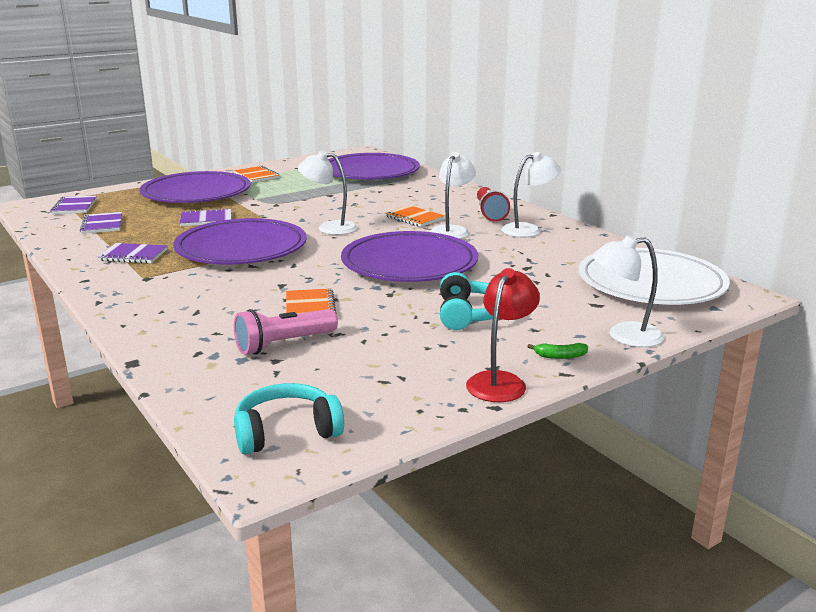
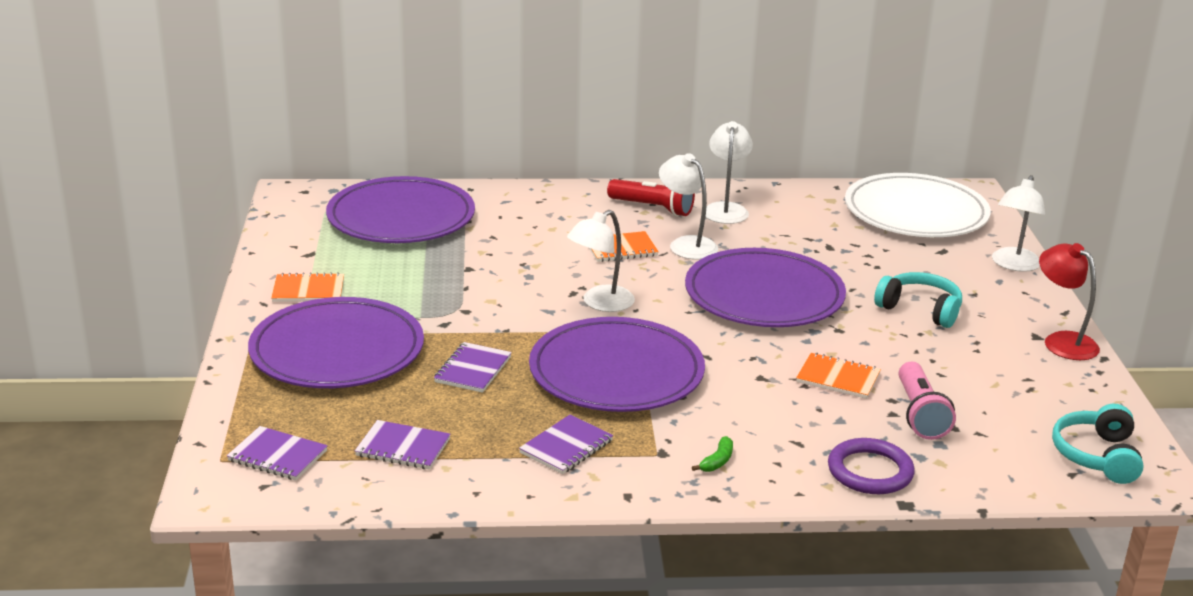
camera: 60 degrees left, 5 degrees up
green banana [527,343,588,359] -> green banana moved to [692,436,733,472]
none -> purple ring [828,438,915,494]

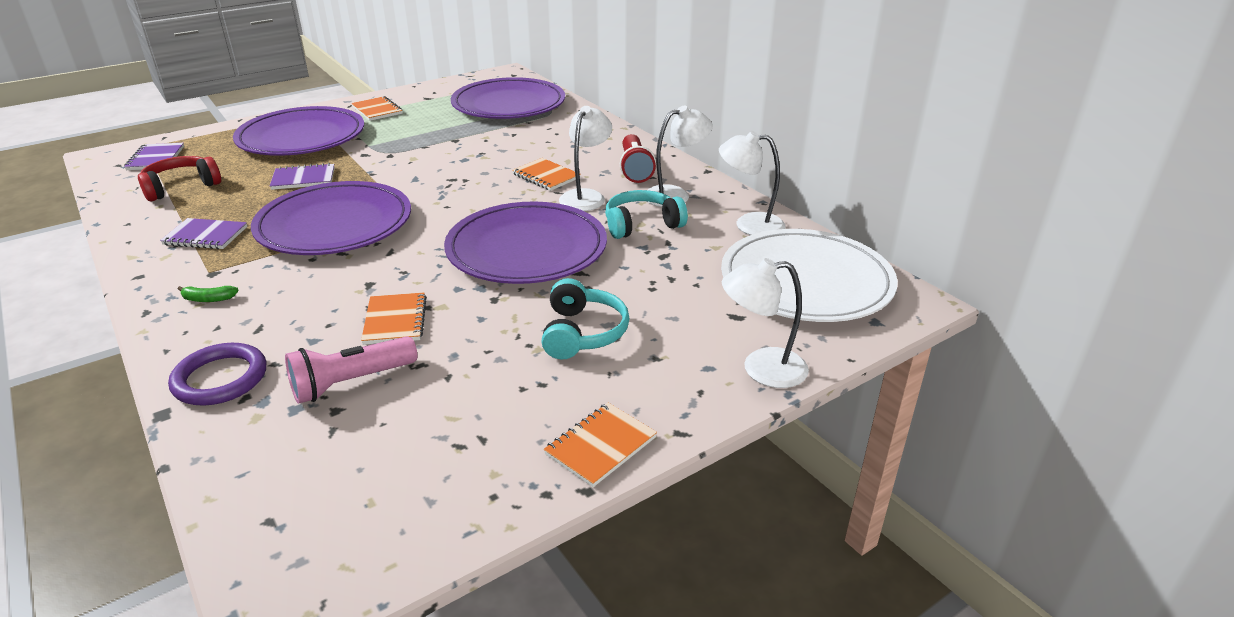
camera: 60 degrees right, 5 degrees up
purple notebook [355,420,450,470] -> red headphones [138,156,221,202]
white lamp [567,210,635,312] -> white lamp moved to [719,131,786,235]
red lamp [1039,243,1100,360] -> orange notebook [544,403,657,487]
turquoise headphones [1052,404,1144,484] -> turquoise headphones moved to [605,190,688,239]

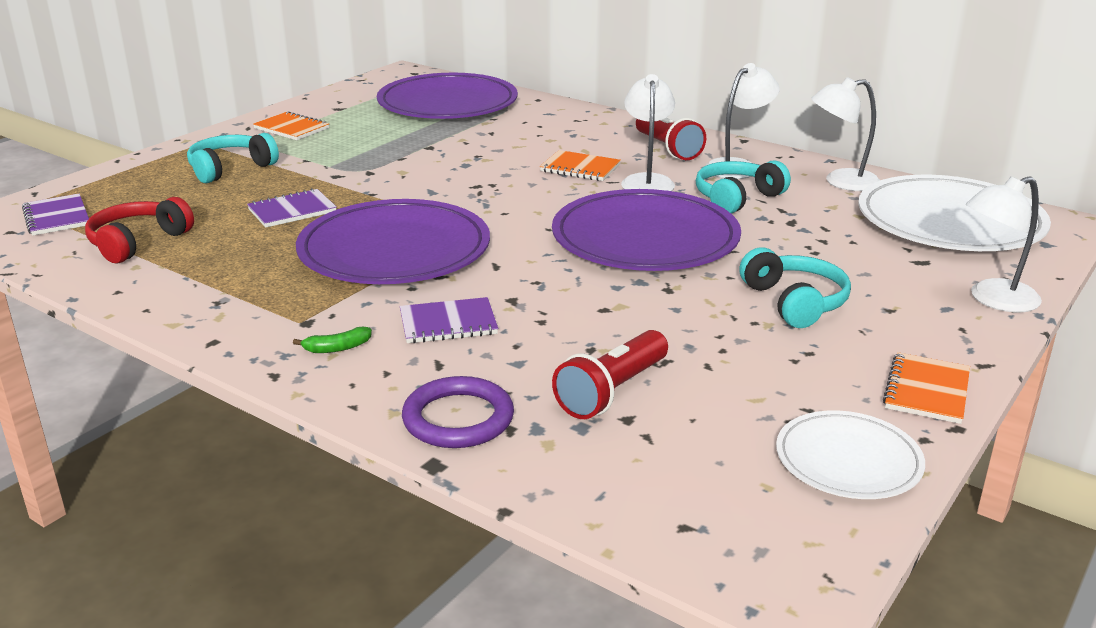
camera: 20 degrees left, 5 degrees down
purple notebook [160,218,247,249] -> purple notebook moved to [400,297,498,344]
purple plate [233,106,364,156] -> turquoise headphones [187,133,279,183]
pink flashlight [285,336,417,404] -> red flashlight [552,330,668,419]
orange notebook [361,292,427,345] -> none
none -> white plate [776,410,925,499]

